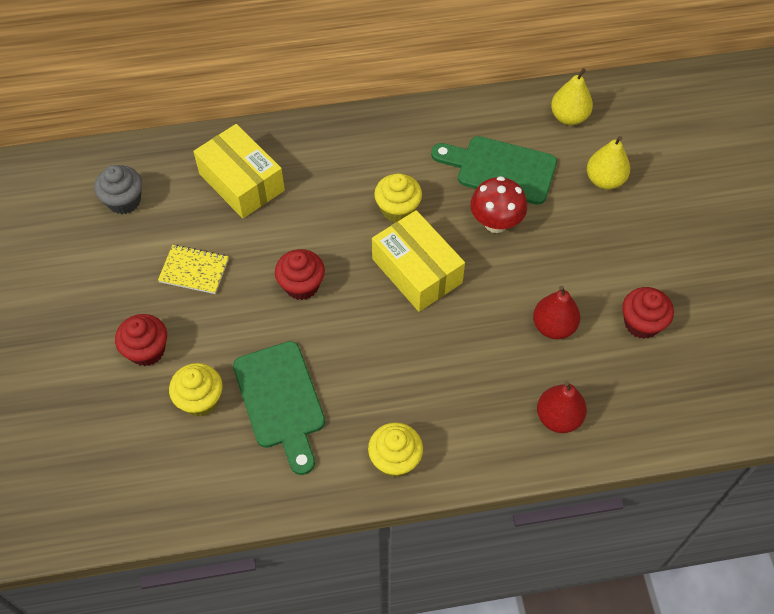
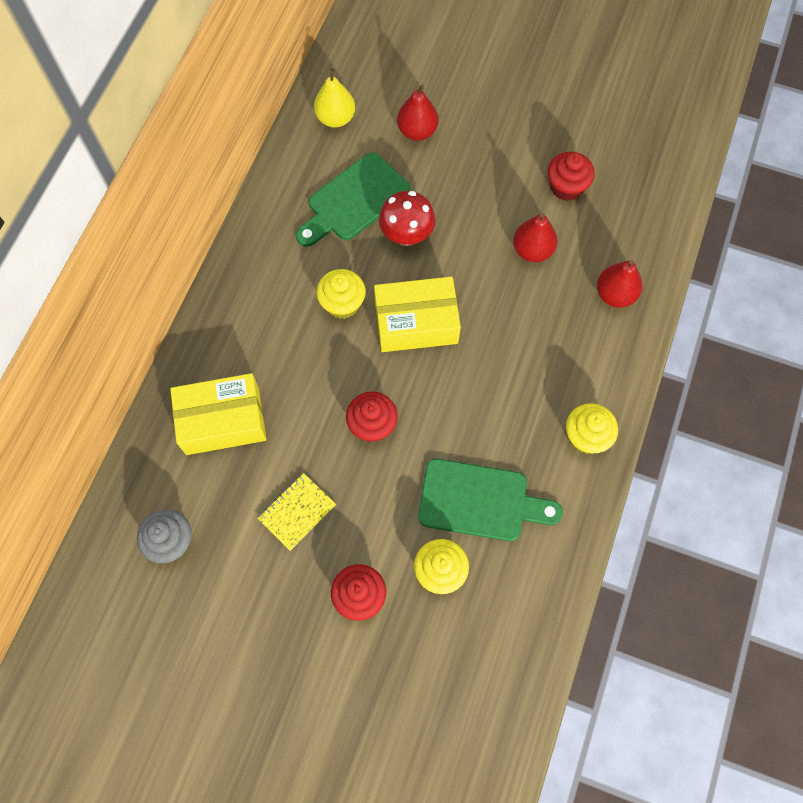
camera: 60 degrees left, 10 degrees up
yellow pear [587,136,630,190] -> red pear [397,84,438,141]

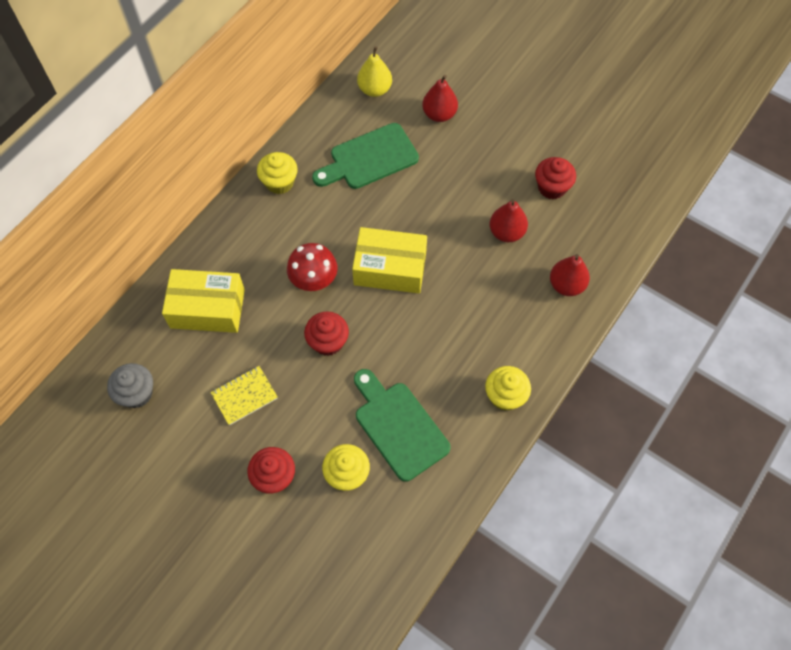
camera: 15 degrees right, 5 degrees down
yellow cupcake [316,269,366,319] -> yellow cupcake moved to [257,152,298,194]
red mushroom [379,191,435,246] -> red mushroom moved to [287,243,338,291]
green cutting board [418,459,563,541] -> green cutting board turned 150 degrees counterclockwise [354,369,450,482]

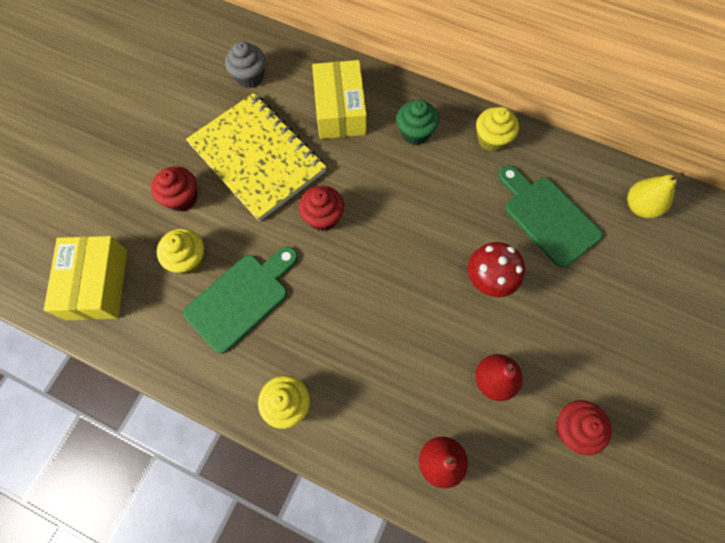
camera: 80 degrees right, 5 degrees up
yellow notebook [210,366,278,425] -> yellow notebook [186,93,327,222], size x2.28
red mushroom [287,243,338,291] -> red mushroom moved to [468,242,525,297]
yellow box [352,227,427,293] -> yellow box moved to [44,236,127,320]
red pear [422,75,458,122] -> none
none -> green cupcake [397,100,439,145]

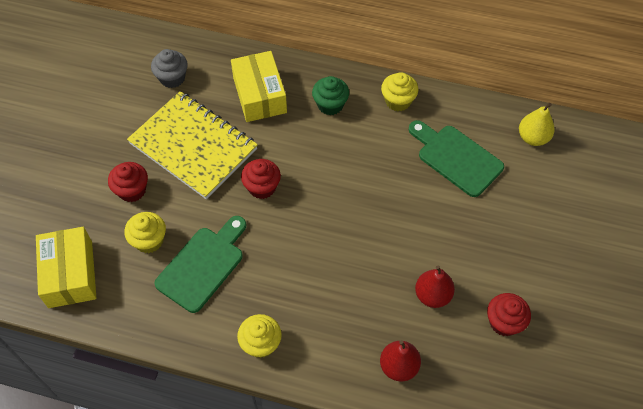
camera: 10 degrees left, 10 degrees down
red mushroom [468,242,525,297] -> none

